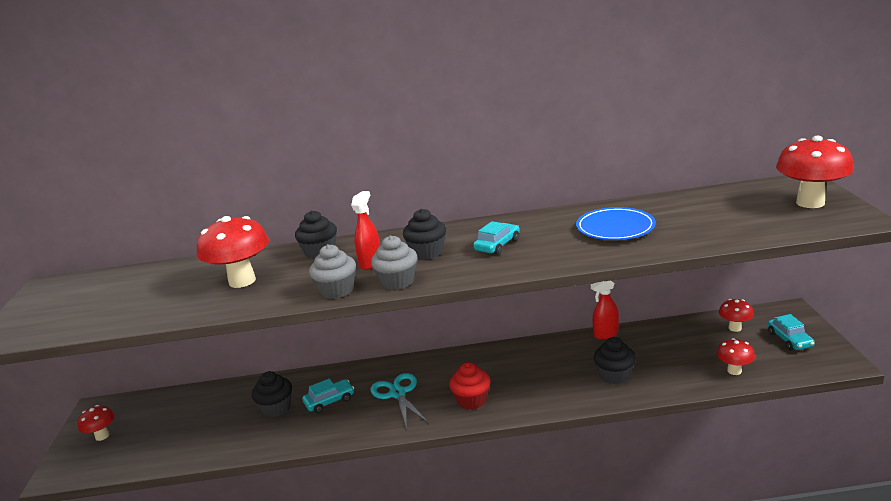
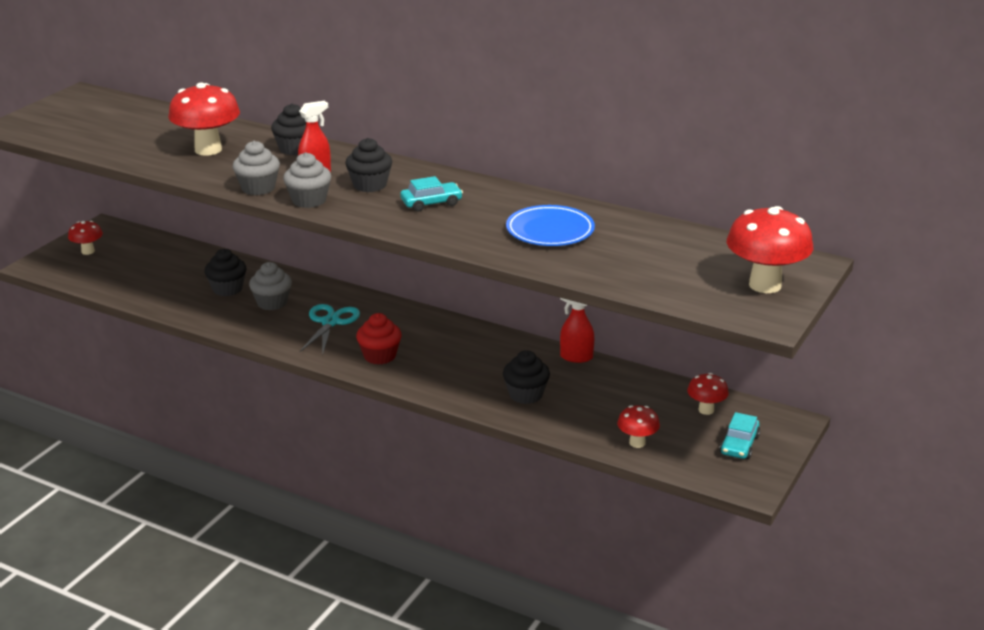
camera: 30 degrees right, 5 degrees up
turquoise car [302,379,354,413] -> grey cupcake [249,262,292,310]

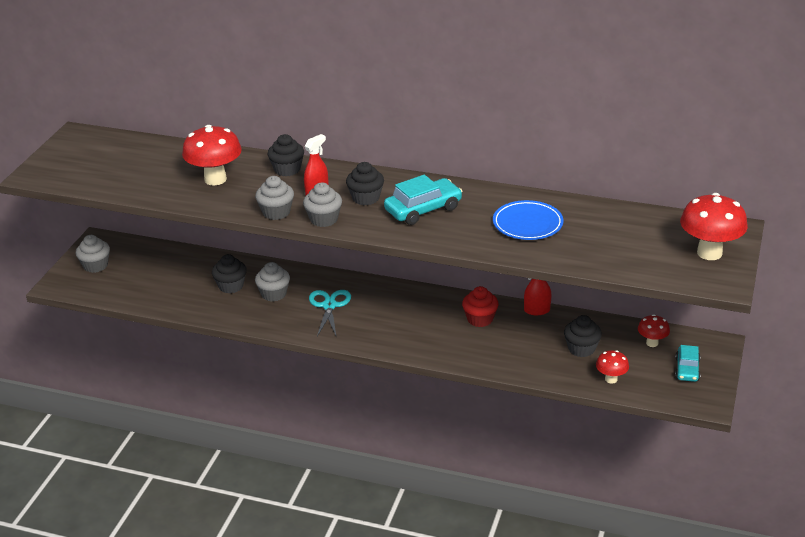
camera: 10 degrees left, 5 degrees up
red mushroom [68,221,103,255] -> grey cupcake [76,235,110,273]
red cupcake [356,313,402,364] -> red cupcake moved to [462,286,499,327]
turquoise car [400,176,463,212] -> turquoise car [384,175,463,225], size x1.59
black cupcake [503,350,550,404] -> black cupcake moved to [564,315,602,357]

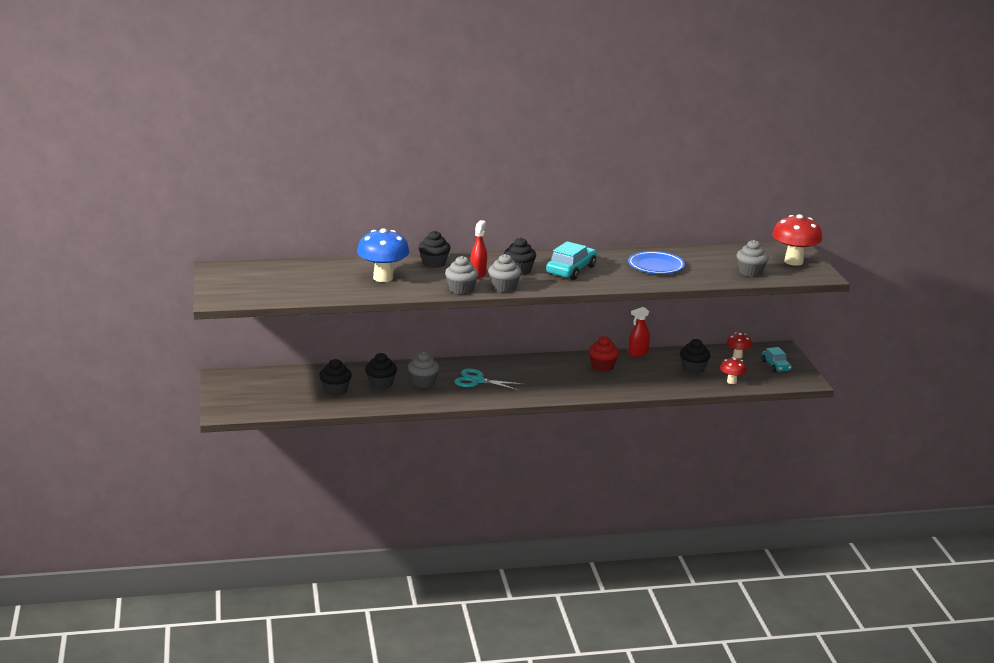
camera: 30 degrees left, 10 degrees down
grey cupcake [76,235,110,273] -> grey cupcake moved to [736,240,769,277]
red mushroom [182,125,242,185] -> blue mushroom [357,228,410,282]
turquoise scissors [309,290,351,338] -> turquoise scissors turned 45 degrees counterclockwise [454,368,523,391]
none -> black cupcake [319,359,352,396]

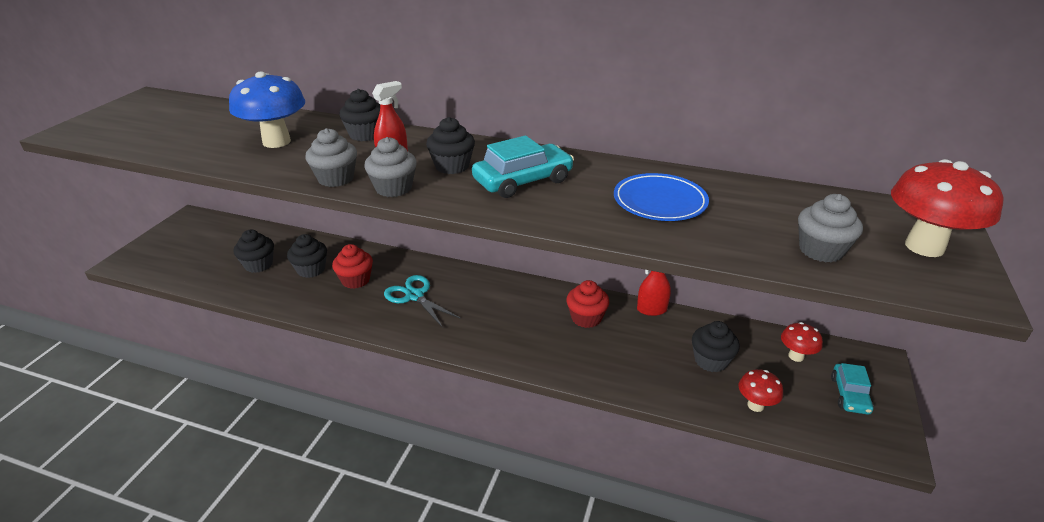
camera: 30 degrees right, 10 degrees up
grey cupcake [408,351,440,388] -> red cupcake [332,244,373,289]

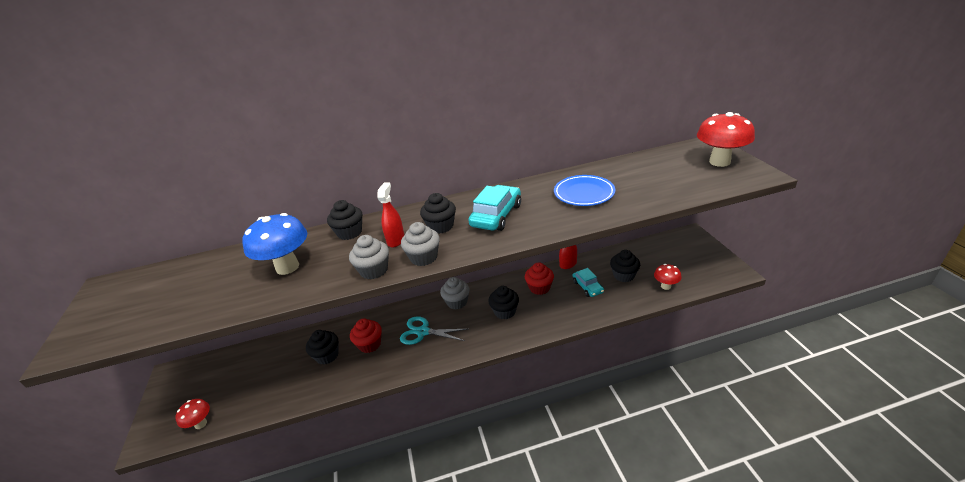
camera: 30 degrees left, 0 degrees up
black cupcake [233,230,274,273] -> black cupcake moved to [488,286,519,319]
red mushroom [781,322,823,362] -> red mushroom moved to [175,399,210,429]
grey cupcake [798,194,863,263] -> grey cupcake moved to [440,277,470,309]
turquoise car [831,363,874,415] -> turquoise car moved to [573,268,604,297]

